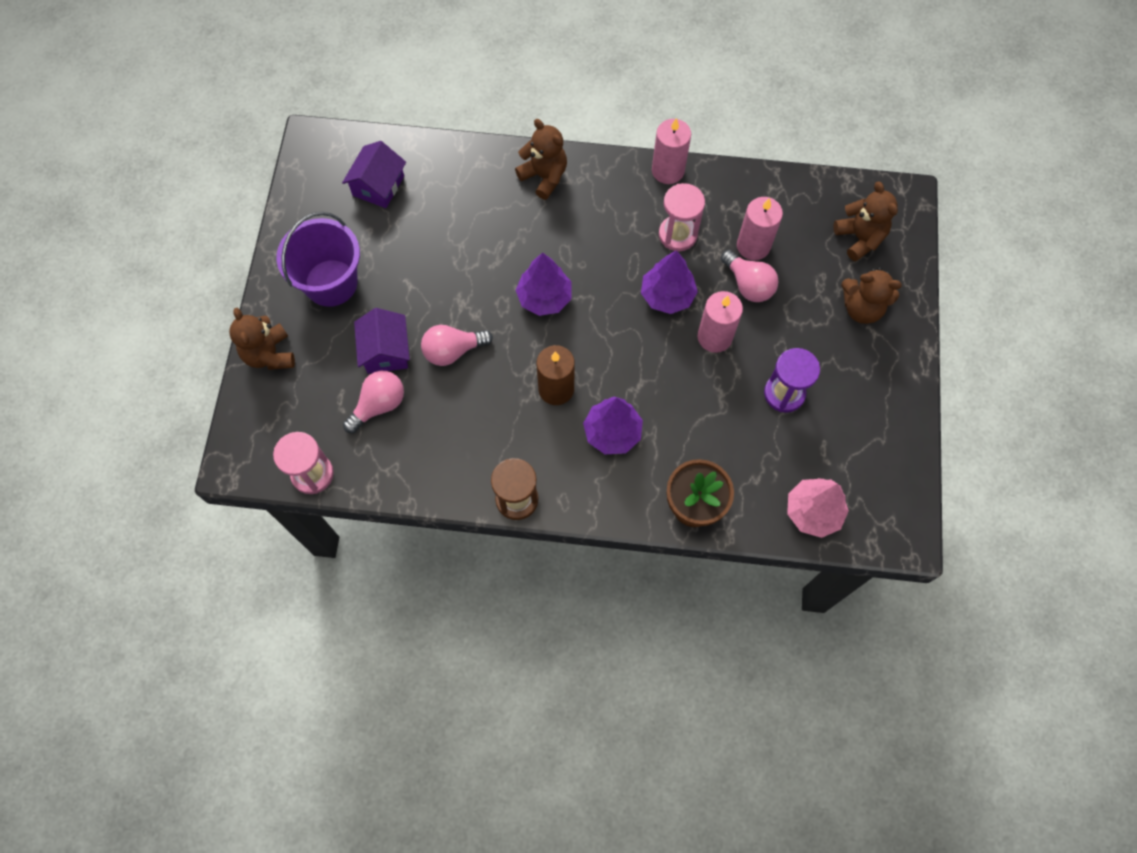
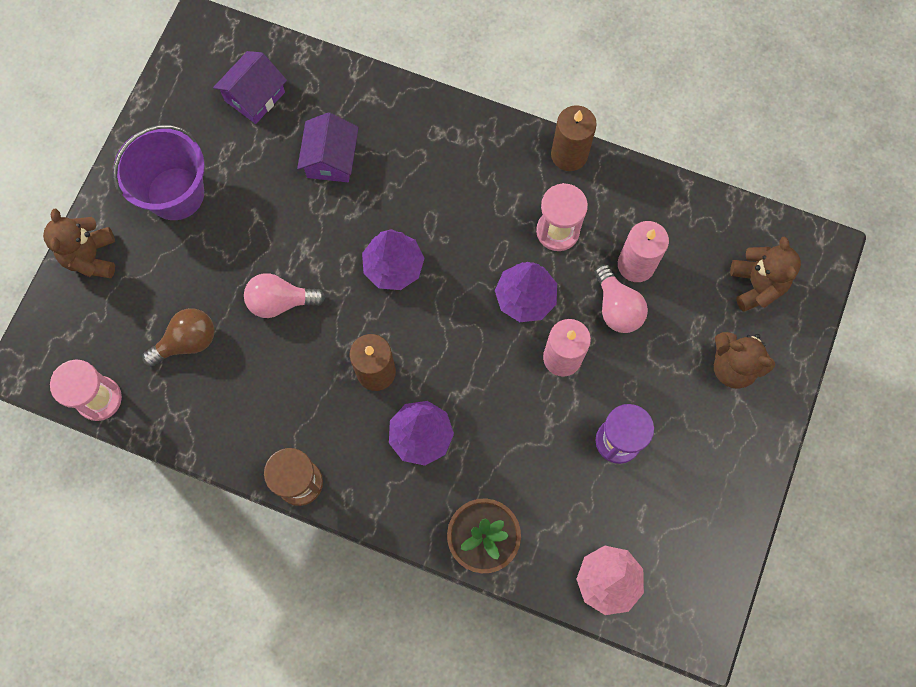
camera: 15 degrees right, 5 degrees up
pink light bulb [343,371,404,433] -> brown light bulb [142,308,214,367]
purple house [354,308,410,374] -> purple house moved to [297,112,359,182]
brown teddy bear [515,119,567,200] -> none
pink candle [652,118,691,184] -> brown candle [551,105,597,171]

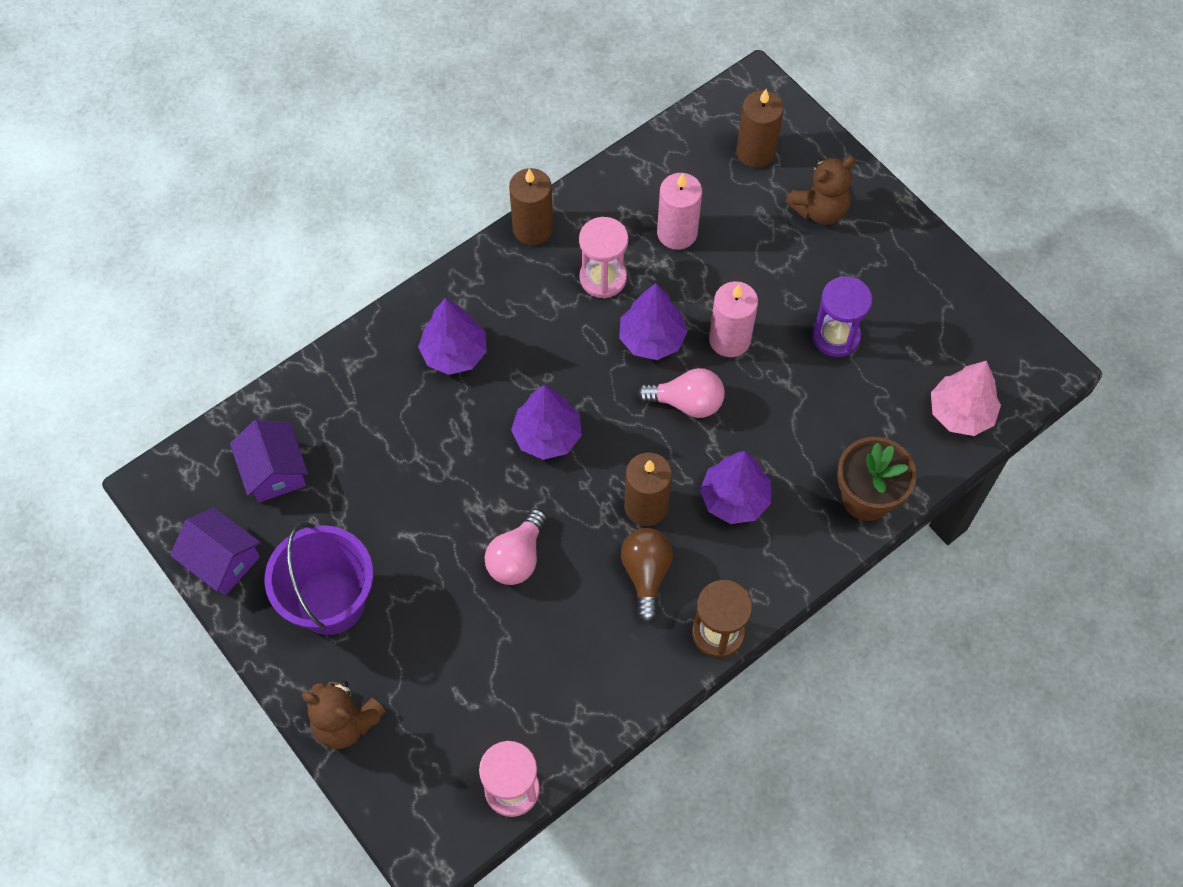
camera: 60 degrees left, 10 degrees down
brown light bulb [142,308,214,367] -> brown light bulb moved to [621,528,673,623]
purple house [297,112,359,182] -> purple house moved to [170,508,261,595]
pink light bulb [595,264,648,333] -> pink light bulb moved to [637,368,725,418]
brown teddy bear [730,237,801,311] -> brown candle [736,89,784,168]
none -> purple tree [418,298,487,375]

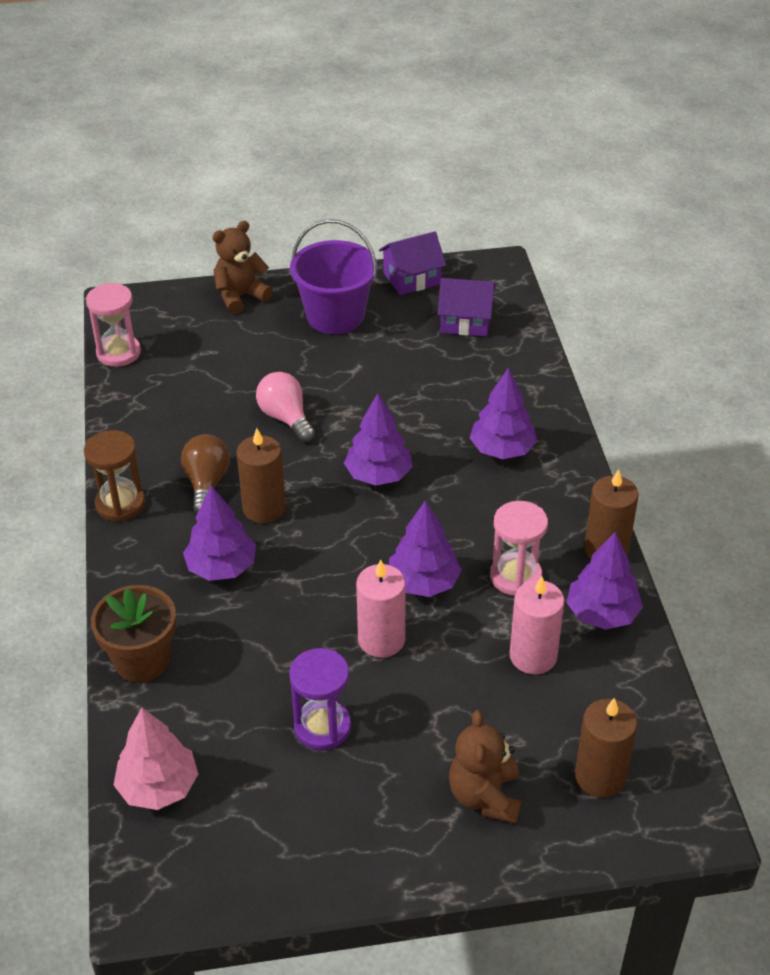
camera: 120 degrees right, 20 degrees down
brown light bulb [621,528,673,623] -> brown light bulb turned 120 degrees counterclockwise [181,434,230,513]
pink light bulb [637,368,725,418] -> none
none -> purple tree [566,532,643,630]

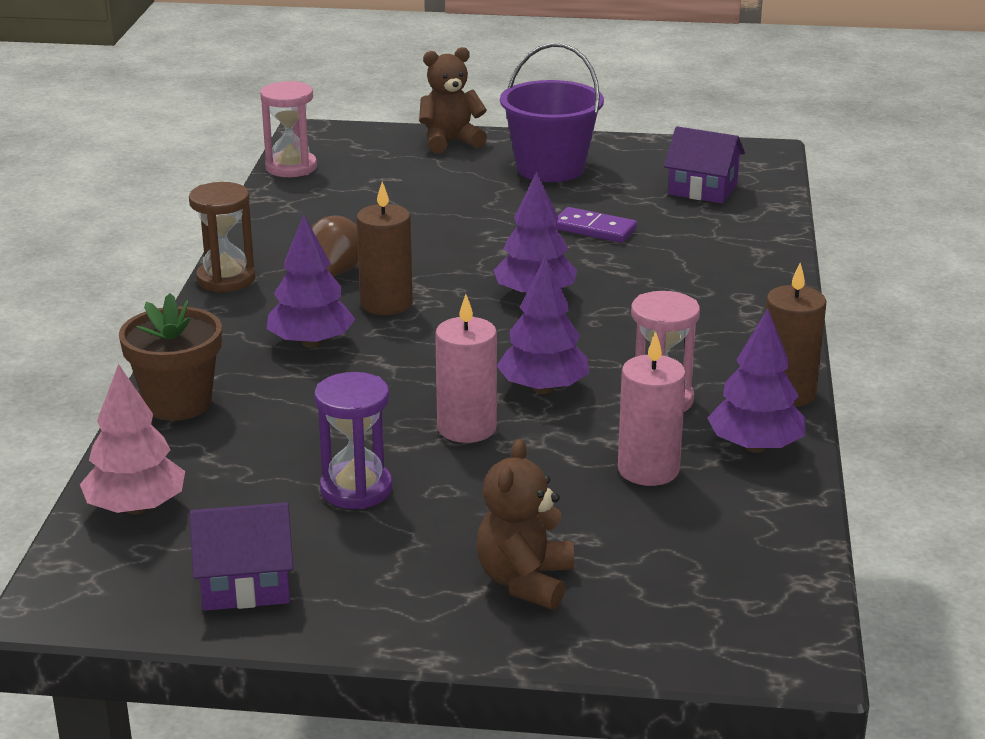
camera: 15 degrees right, 15 degrees down
pink light bulb [256,372,315,442] -> none
purple house [379,231,446,295] -> purple house moved to [189,502,293,611]
purple tree [470,368,537,459] -> none
brown candle [575,698,637,798] -> none
none -> purple domino [554,207,637,243]

